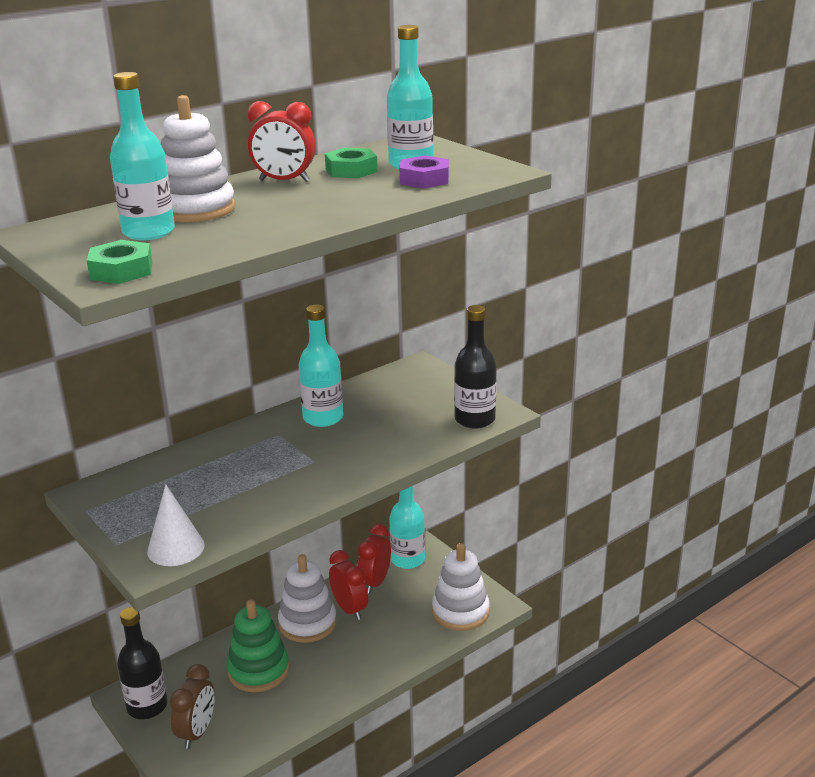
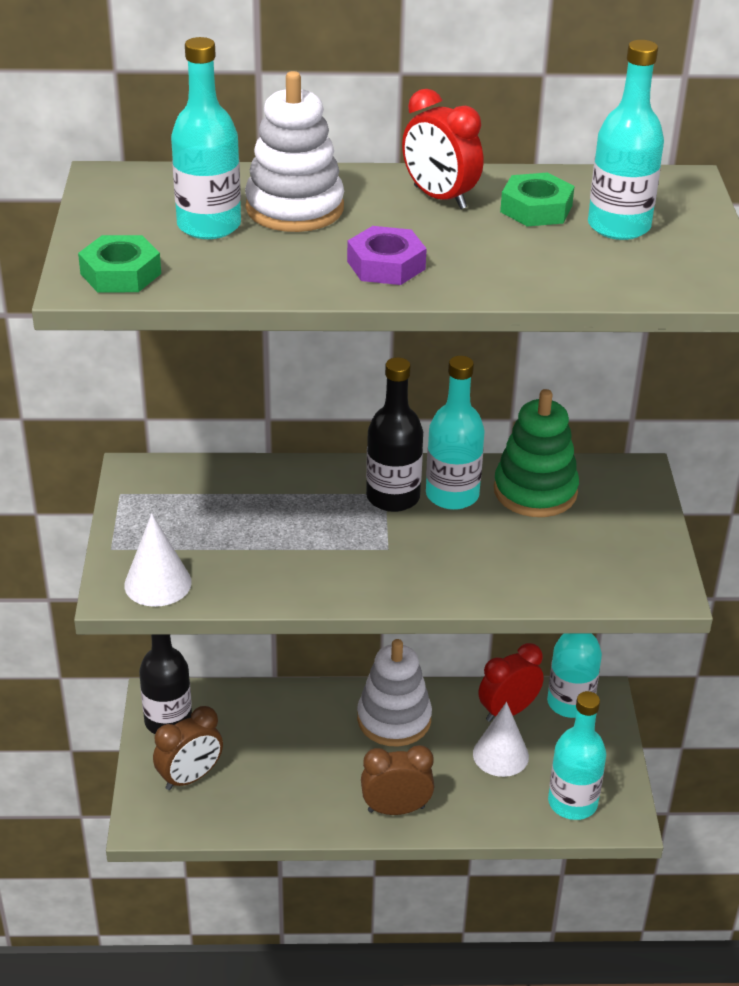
camera: 35 degrees right, 10 degrees up
green stacking toy [227,599,289,692] -> green stacking toy moved to [494,389,579,517]
red clock [329,550,368,620] -> none
purple nut [399,155,449,189] -> purple nut moved to [347,226,427,285]
white stacking toy [432,543,490,631] -> turquoise bottle [548,691,606,820]
black bottle [454,305,497,429] -> black bottle moved to [366,357,423,512]
none -> brown clock [361,745,434,815]
none -> white cone [473,702,529,777]

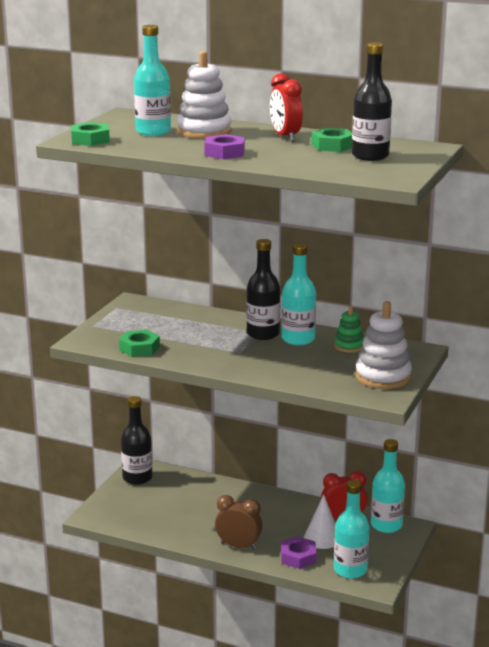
camera: 25 degrees right, 15 degrees down
white cone [124,513,192,607] -> none
brown clock [153,706,223,790] -> none
white stacking toy [357,639,432,746] -> white stacking toy moved to [355,301,412,389]
green stacking toy [494,389,579,517] -> green stacking toy [334,306,364,353], size x0.57
turquoise bottle [588,40,664,240] -> black bottle [352,42,392,161]
none -> green nut [119,330,160,357]
none -> purple nut [281,536,317,569]

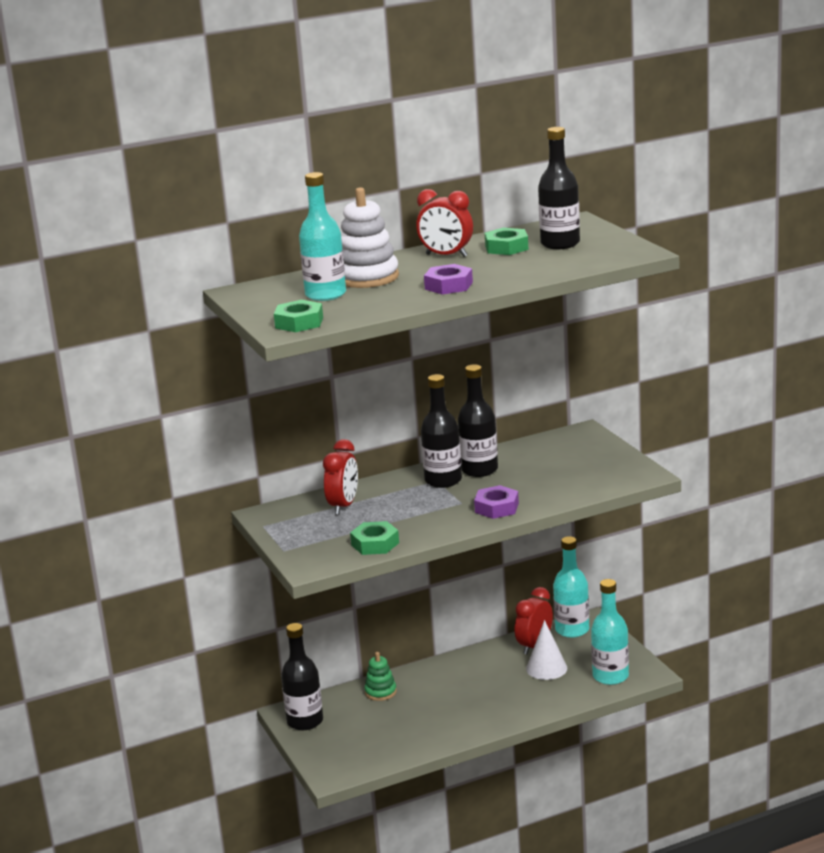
camera: 45 degrees left, 0 degrees up
brown clock [215,495,262,550] -> none
turquoise bottle [281,243,316,345] -> black bottle [458,364,498,477]
purple nut [281,536,317,569] -> purple nut moved to [474,485,519,519]
green stacking toy [334,306,364,353] -> green stacking toy moved to [364,652,397,701]
white stacking toy [355,301,412,389] -> none
none -> red clock [323,439,358,515]

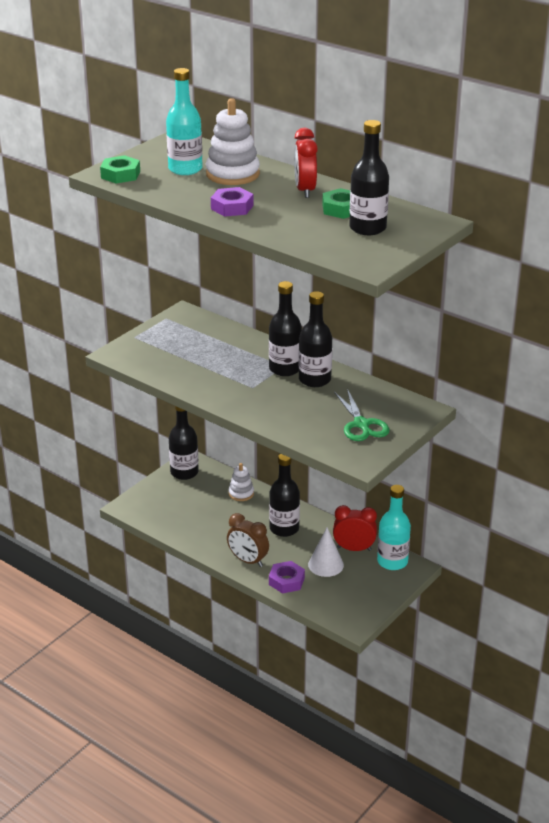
camera: 60 degrees right, 10 degrees up
red clock [323,439,358,515] -> none
green nut [350,521,399,555] -> none
green stacking toy [364,652,397,701] -> white stacking toy [228,463,254,501]
purple nut [474,485,519,519] -> purple nut moved to [269,561,305,593]
turquoise bottle [591,579,629,685] -> none
none -> brown clock [227,513,269,567]
none -> black bottle [269,454,300,537]
none -> green scissors [334,389,389,441]

